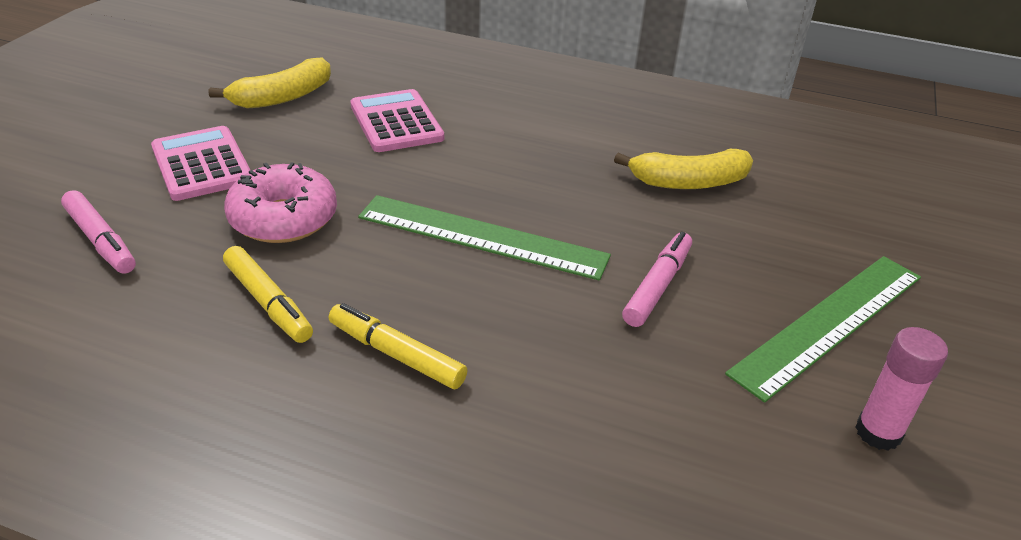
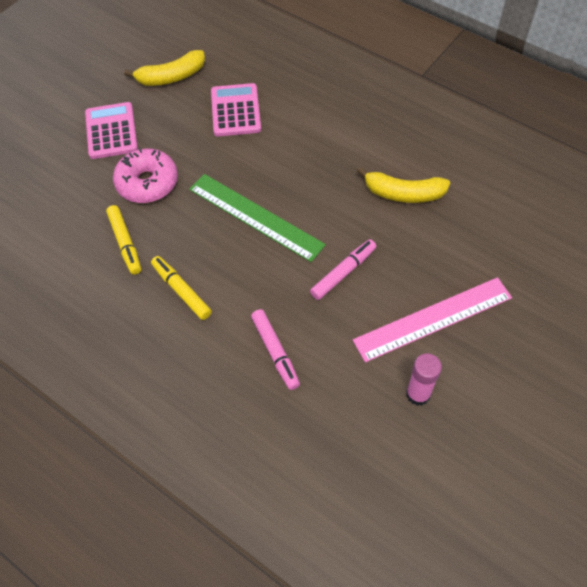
camera: 20 degrees right, 20 degrees up
pink marker [61,190,136,274] -> pink marker moved to [251,309,300,390]
green ruler [725,256,921,403] -> pink ruler [353,277,512,362]

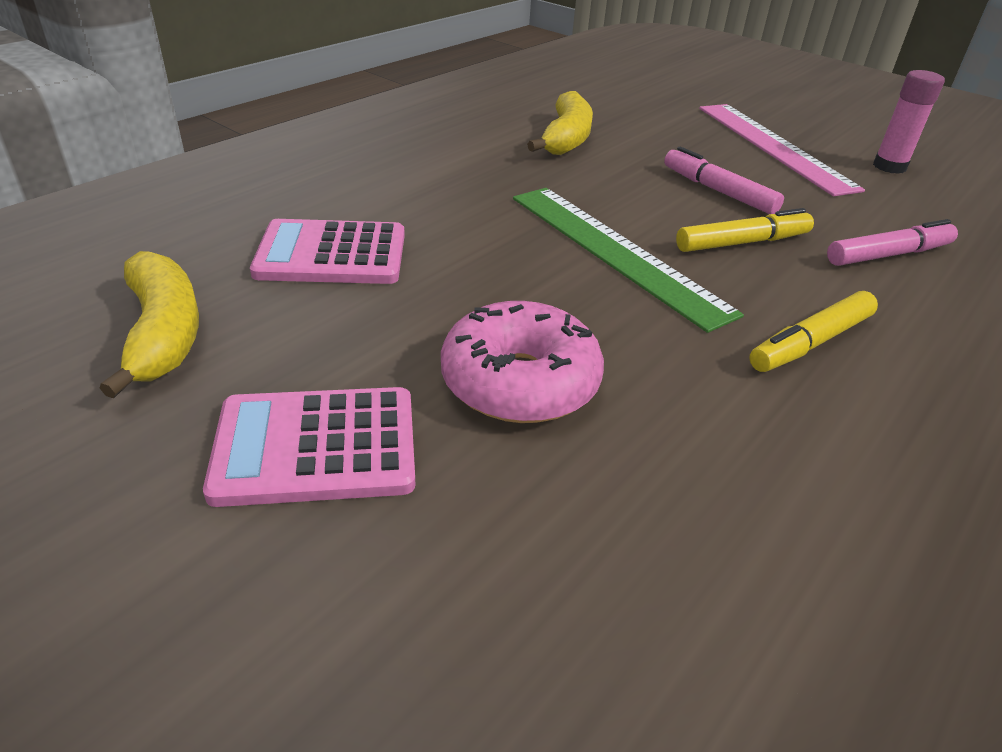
camera: 90 degrees left, 20 degrees down
yellow marker [106,205,141,275] -> yellow marker moved to [676,208,814,252]
green ruler [189,174,326,262] -> green ruler turned 75 degrees counterclockwise [513,188,744,333]

